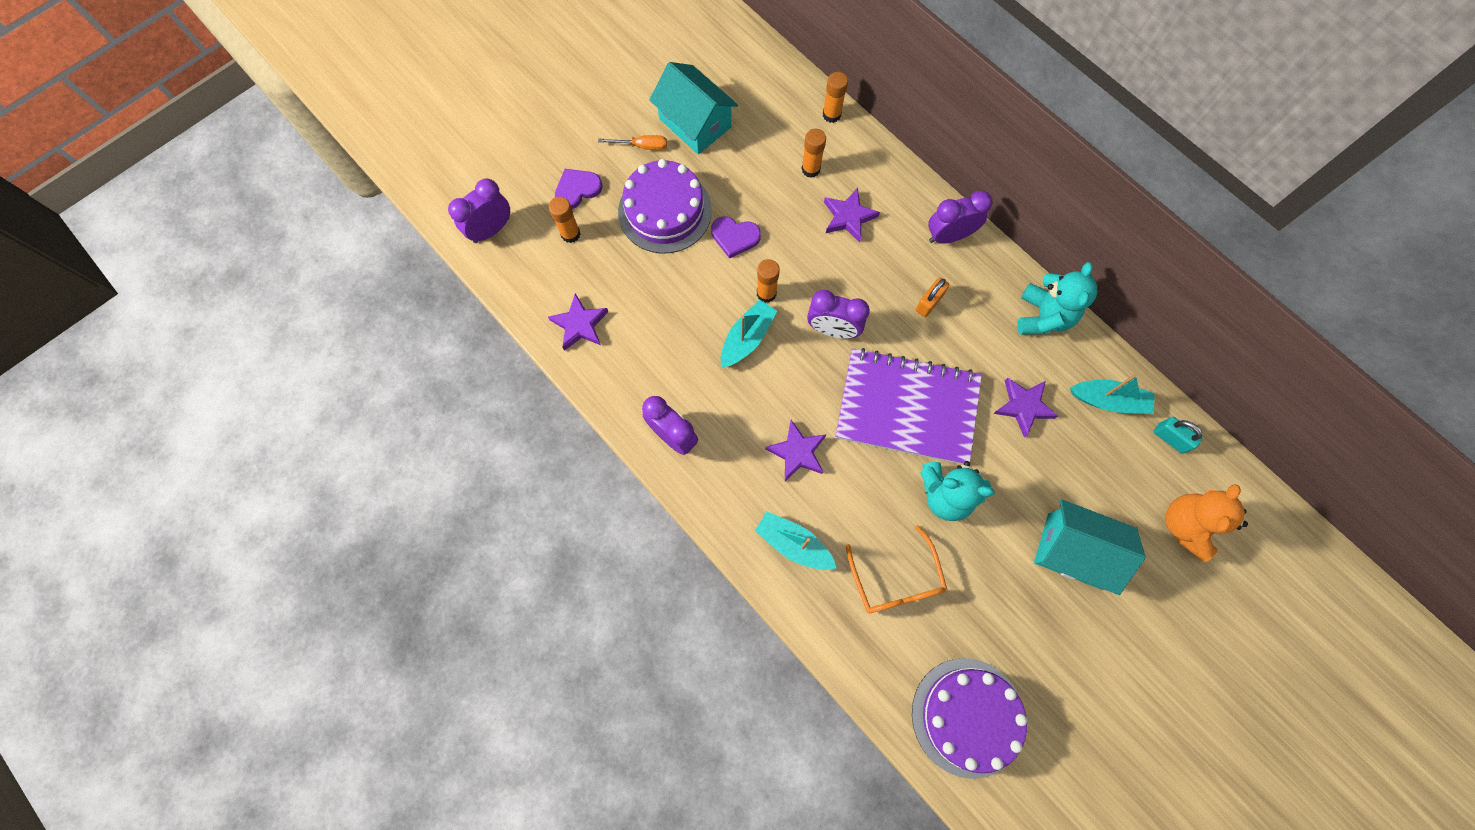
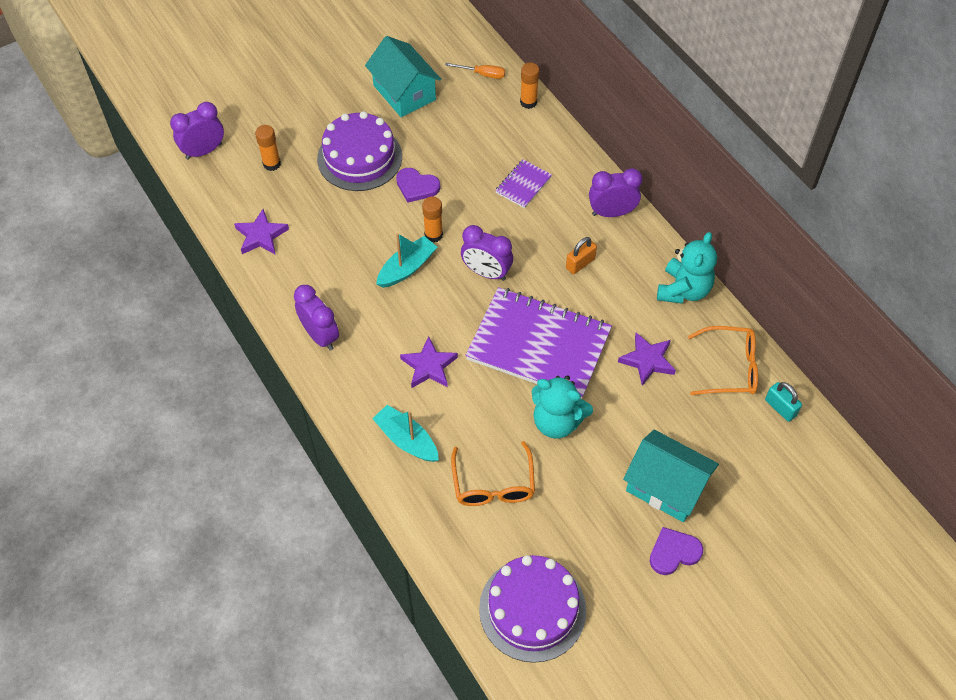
camera: 10 degrees right, 15 degrees down
purple heart [555,169,602,209] -> purple heart moved to [650,527,703,575]
orange screwdriver [598,135,667,150] -> orange screwdriver moved to [445,63,505,79]
orange glue stick [801,129,826,178] -> none
purple star [824,187,880,243] -> purple notebook [495,159,552,208]
turquoise boat [1070,374,1155,414] -> orange glasses [688,326,758,395]
orange teddy bear [1165,484,1248,562] -> none

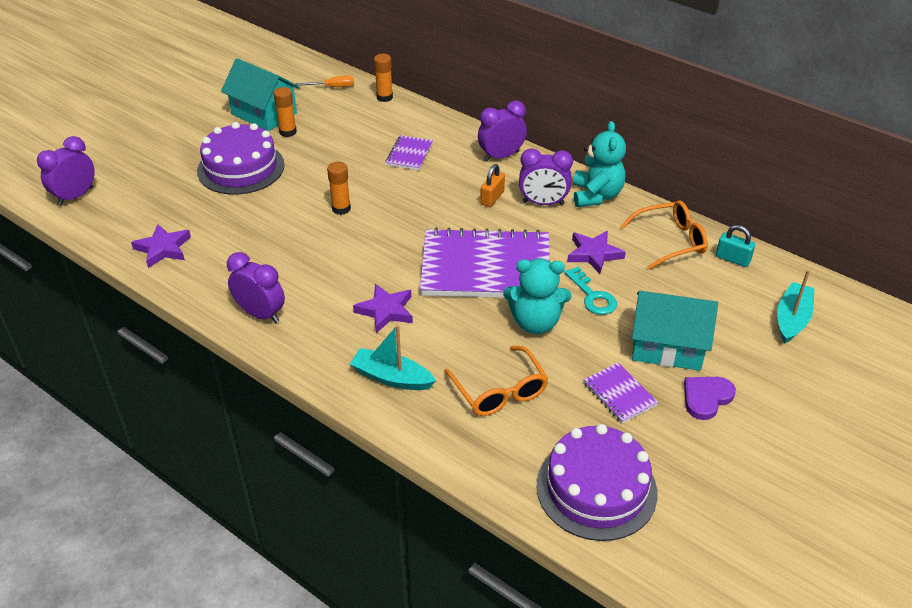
camera: 20 degrees left, 15 degrees down
orange glue stick [255,125,281,171] -> orange glue stick moved to [273,87,297,137]
turquoise boat [376,233,437,288] -> turquoise boat moved to [777,270,814,344]
purple heart [396,168,440,203] -> none
purple clock [461,225,513,281] -> purple clock moved to [519,148,573,205]
none -> turquoise key [564,266,617,315]
none -> purple notebook [583,363,658,423]

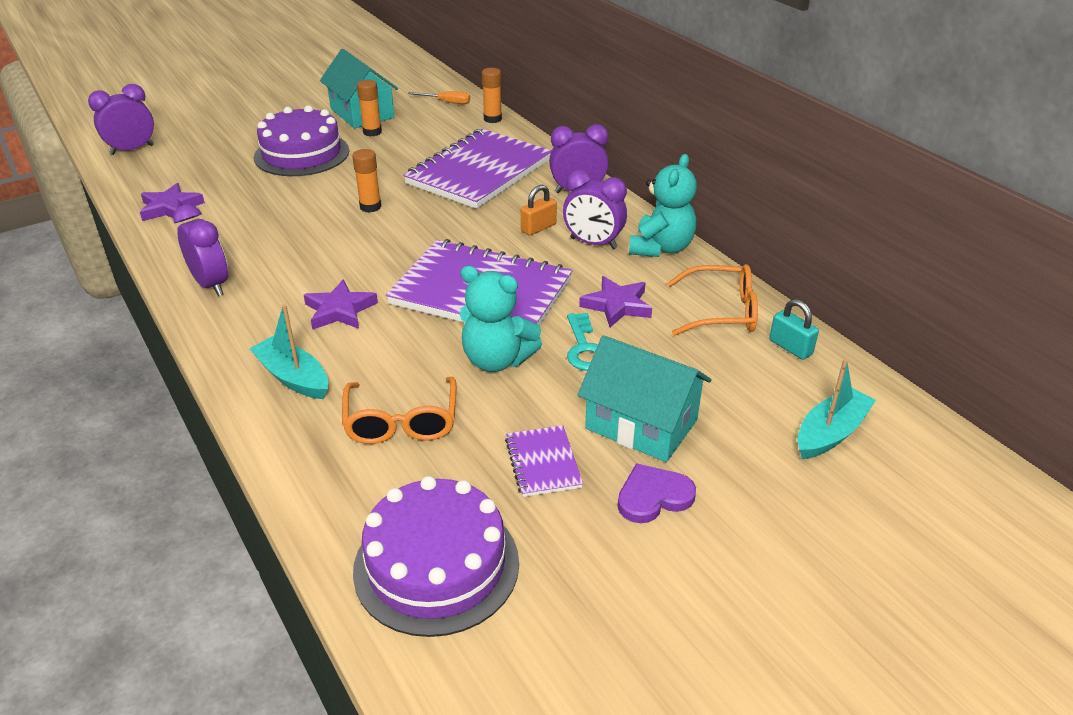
camera: 20 degrees right, 5 degrees down
purple notebook [386,135,433,170] -> purple notebook [403,129,552,209], size x2.28

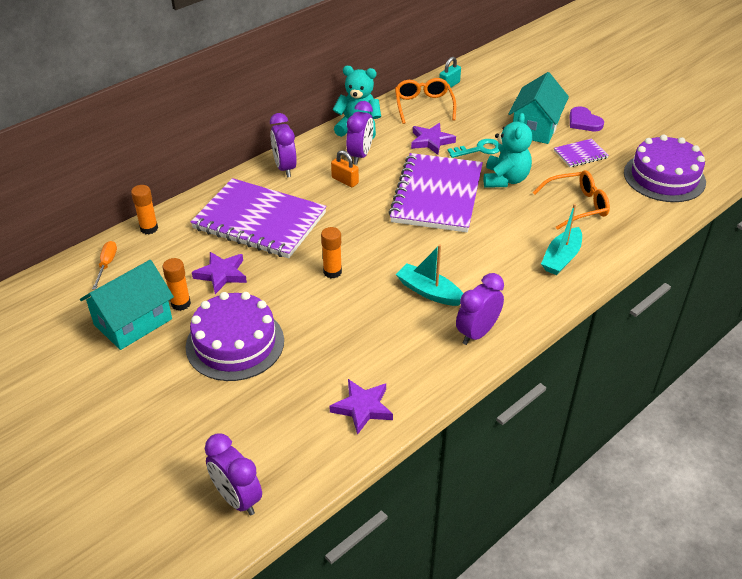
camera: 100 degrees left, 5 degrees up
purple star [304,279,378,330] -> purple star moved to [192,252,247,294]
turquoise boat [797,359,876,459] -> turquoise boat moved to [396,244,463,306]

